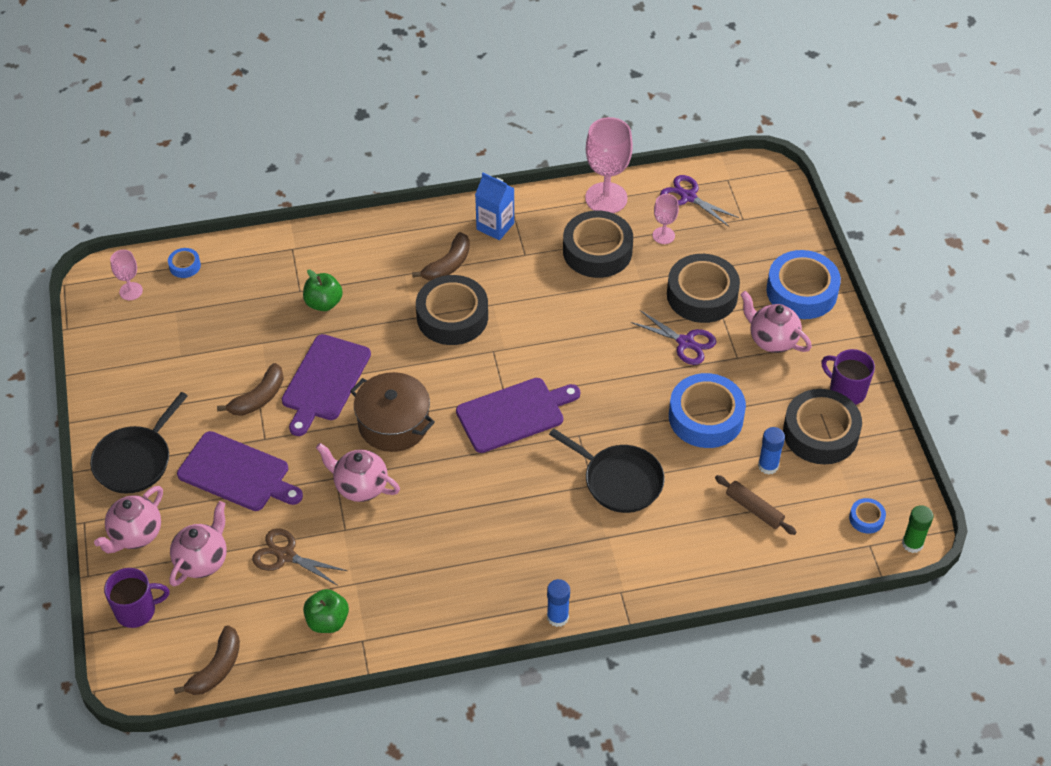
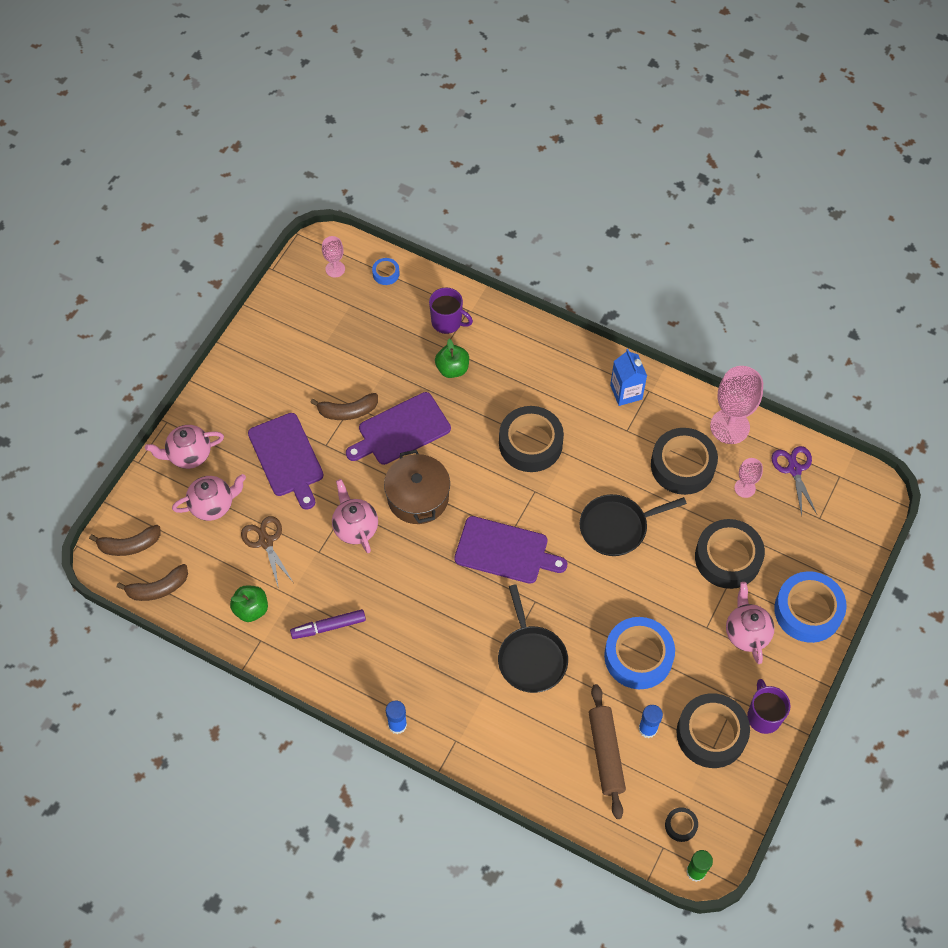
camera: 40 degrees right, 10 degrees up
black pan [90,392,188,494] -> black pan moved to [580,494,687,556]
purple mug [104,568,169,628] -> purple mug moved to [429,287,473,334]
brown banana [412,232,470,280] -> brown banana moved to [89,525,160,556]
purple scissors [631,310,716,365] -> none
brown rolling pin [715,475,797,535] -> brown rolling pin [589,684,626,819], size x1.52
blue tape [849,498,886,534] -> black tape [665,807,698,842]
none -> purple marker [290,609,366,639]

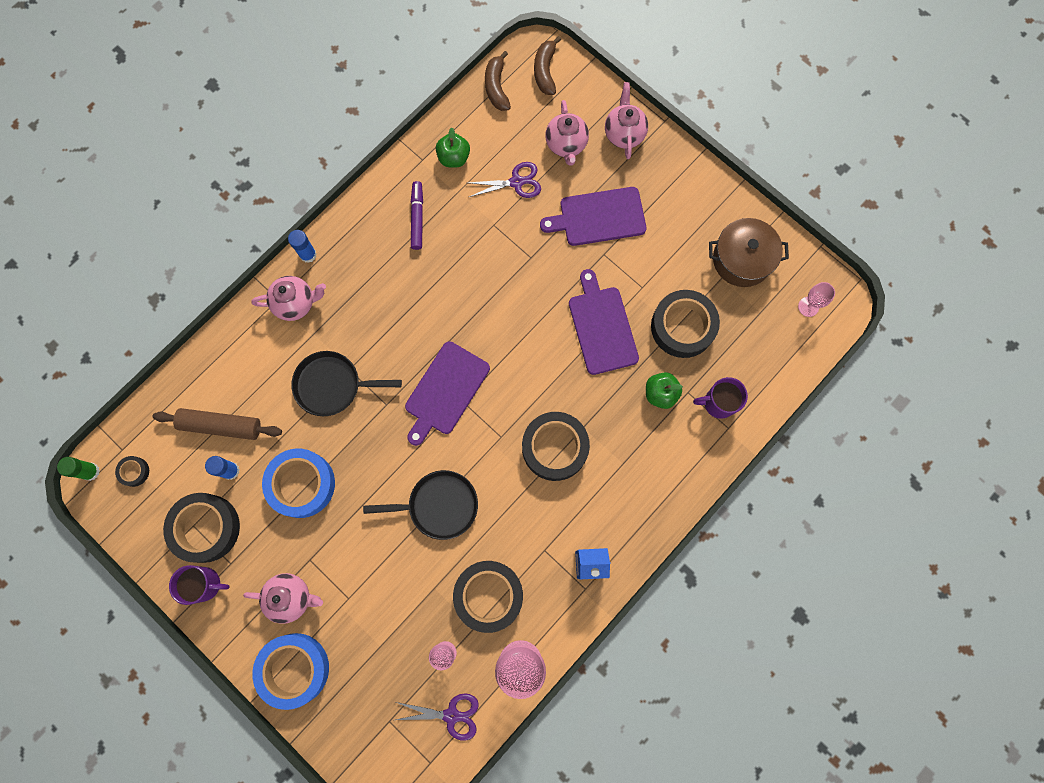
camera: 105 degrees right, 15 degrees up
brown scissors [241,516,294,589] -> purple scissors [468,162,541,198]
brown banana [310,393,378,420] -> none
pink teapot [332,479,378,553] -> pink teapot moved to [251,276,326,321]
blue tape [372,258,400,285] -> none
brown pot [384,450,450,524] -> brown pot moved to [709,218,789,287]
purple mug [429,287,473,334] -> purple mug turned 45 degrees clockwise [693,377,748,419]
black pan [580,494,687,556] -> black pan turned 90 degrees clockwise [363,470,478,540]
black tape [695,519,765,589] -> black tape moved to [651,290,720,358]

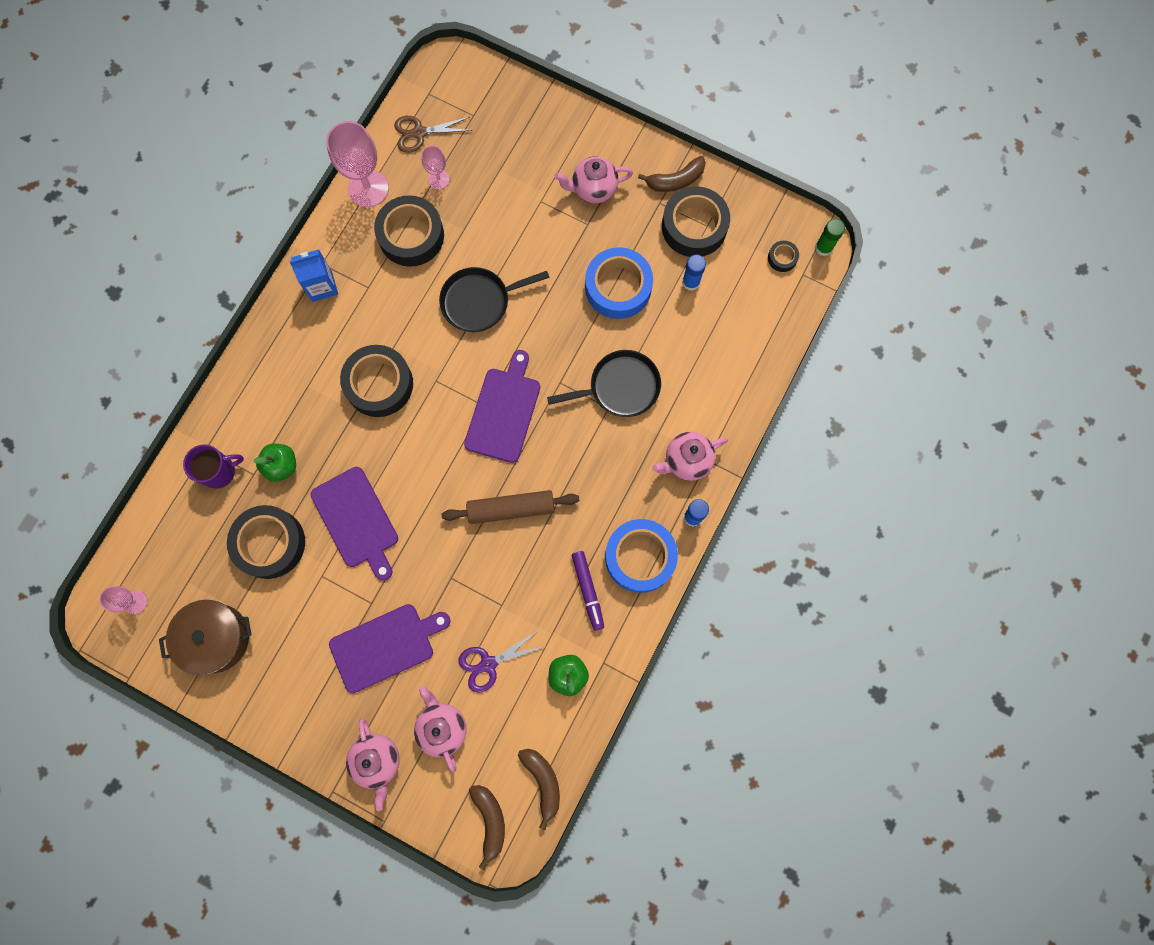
camera: 165 degrees right, 0 degrees up
brown rolling pin [152,408,282,440] -> brown rolling pin moved to [441,490,579,524]
purple mug [169,565,230,605] -> brown banana [638,156,706,192]
blue tape [252,633,329,710] -> blue tape moved to [605,519,678,593]
purple scissors [396,693,479,741] -> brown scissors [394,116,473,153]

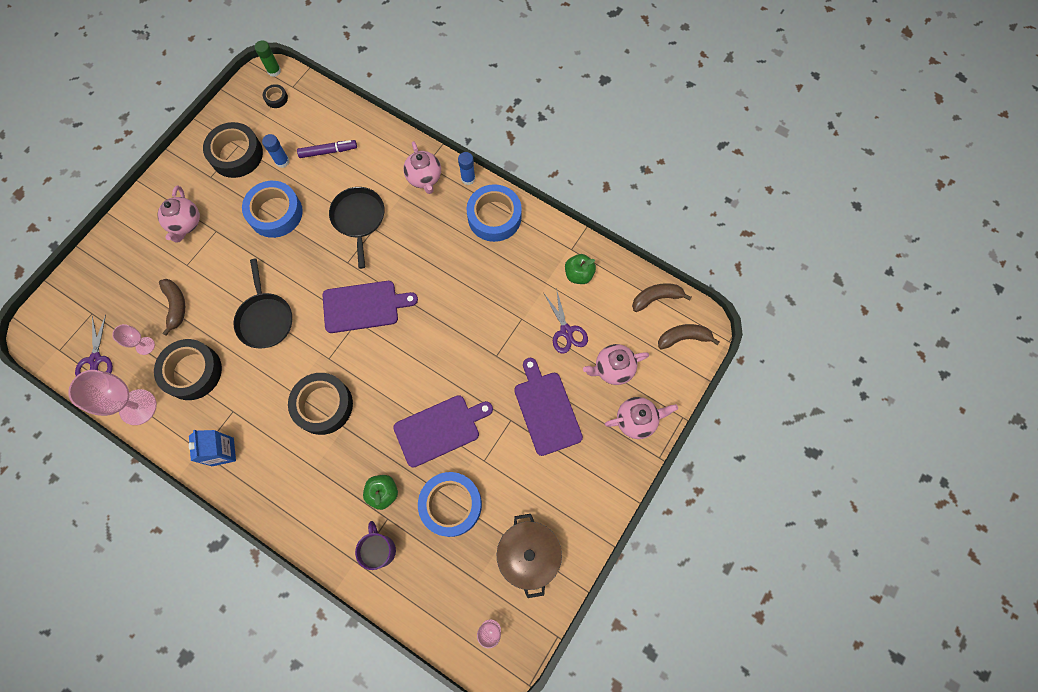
camera: 85 degrees left, 5 degrees down
black tape [227,505,305,579] -> blue tape [418,472,482,537]
brown scissors [394,116,473,153] -> purple scissors [75,314,113,376]
brown rolling pin [441,490,579,524] -> none
purple cutting board [464,350,540,463] -> purple cutting board turned 150 degrees clockwise [322,281,418,333]
purple marker [572,551,604,631] -> purple marker moved to [297,140,357,158]
brown banana [638,156,706,192] -> brown banana moved to [159,279,185,336]

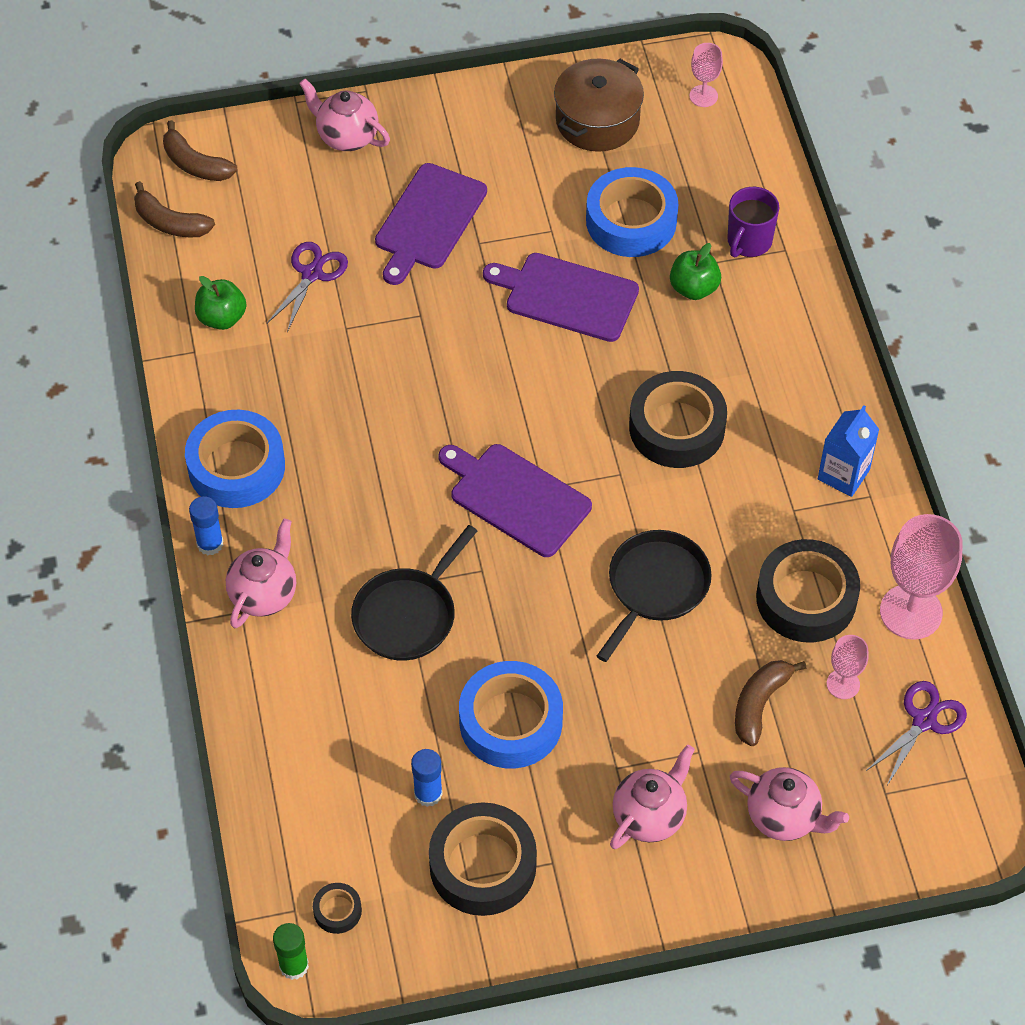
camera: 135 degrees left, 15 degrees down
purple marker [297,140,357,158] -> none
pink teapot [583,344,649,385] -> pink teapot moved to [730,767,849,841]

